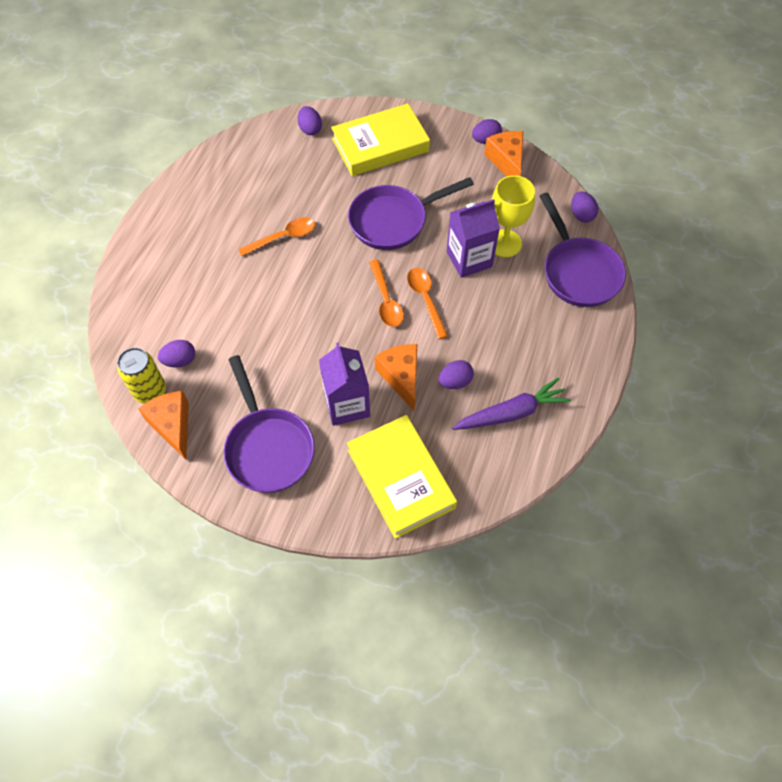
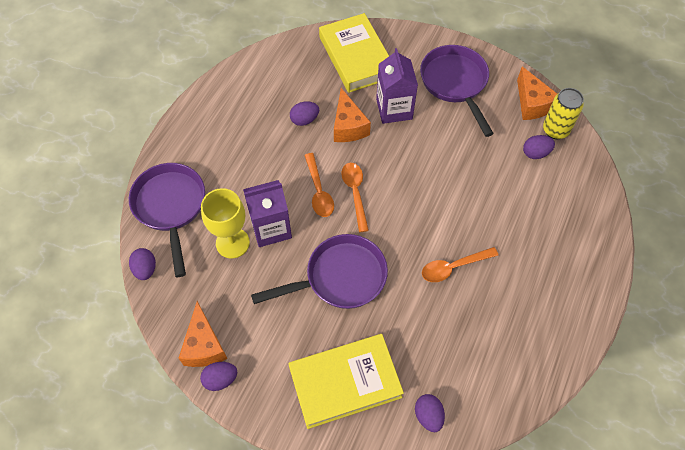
camera: 175 degrees left, 0 degrees up
purple carrot [452,378,571,430] -> none

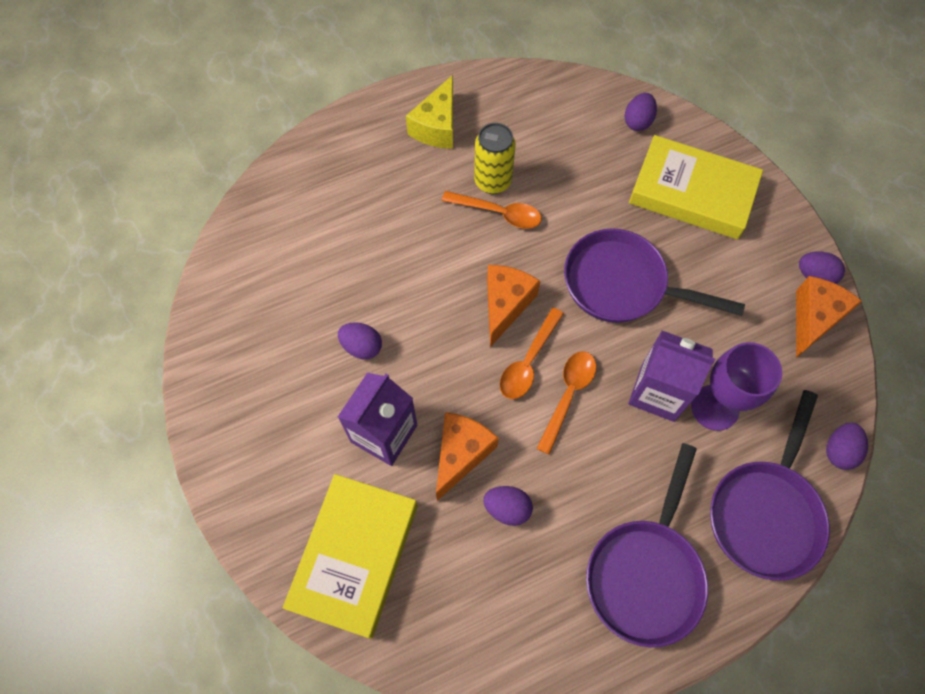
camera: 140 degrees left, 5 degrees up
yellow goblet [201,188,250,259] -> purple goblet [691,342,782,431]
purple pan [420,45,494,137] -> purple pan moved to [586,443,708,647]
orange cheese [517,66,557,120] -> orange cheese moved to [487,265,540,347]
purple egg [523,135,555,159] -> purple egg moved to [338,322,382,360]
yellow can [543,88,584,139] -> yellow can moved to [474,123,516,194]
none -> yellow cheese [406,75,453,149]

